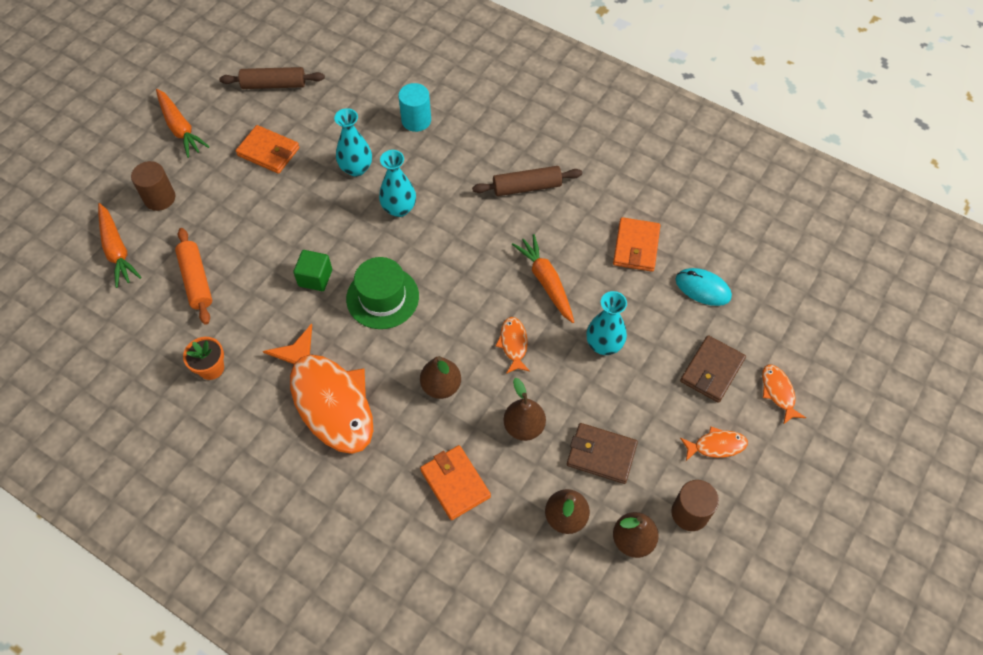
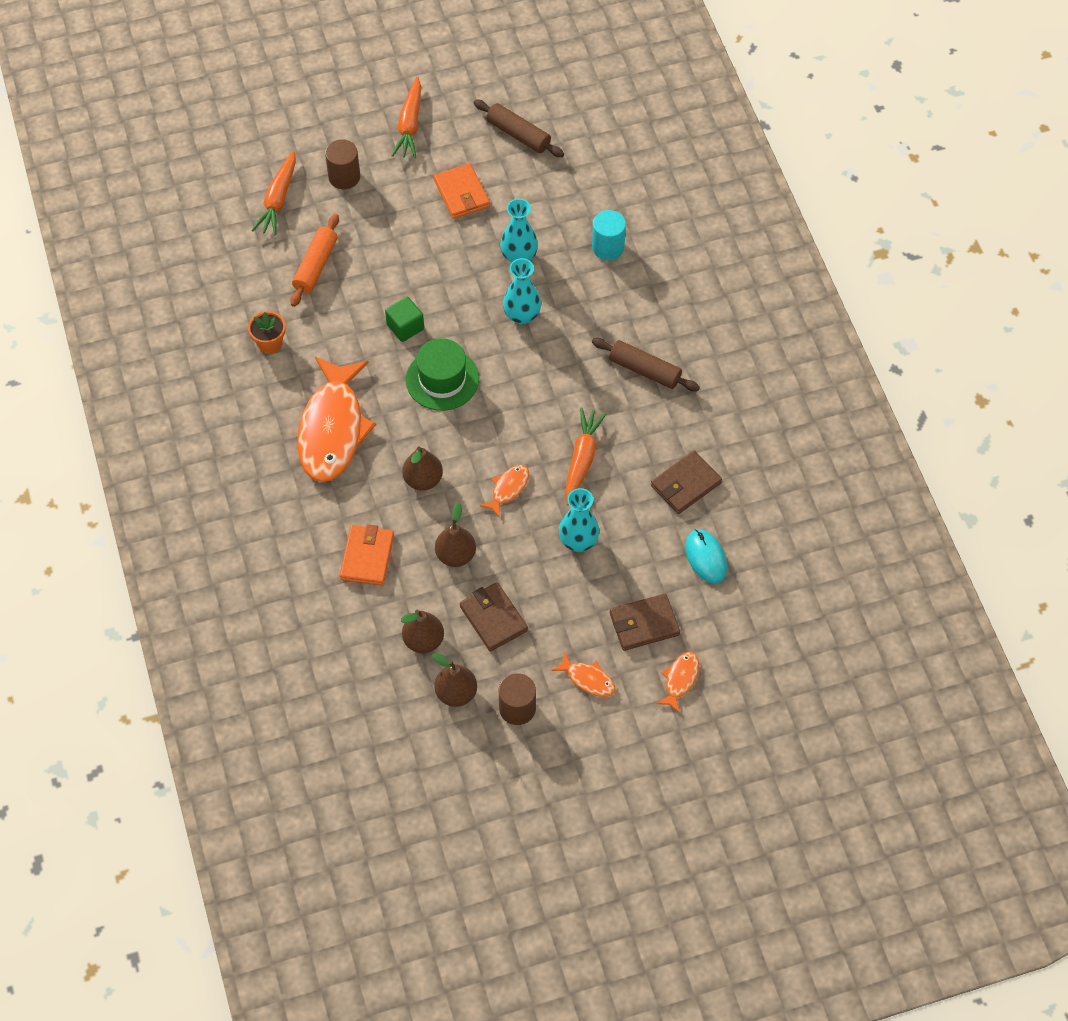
camera: 40 degrees right, 0 degrees up
orange wallet [613,217,661,272] -> brown wallet [651,451,722,514]

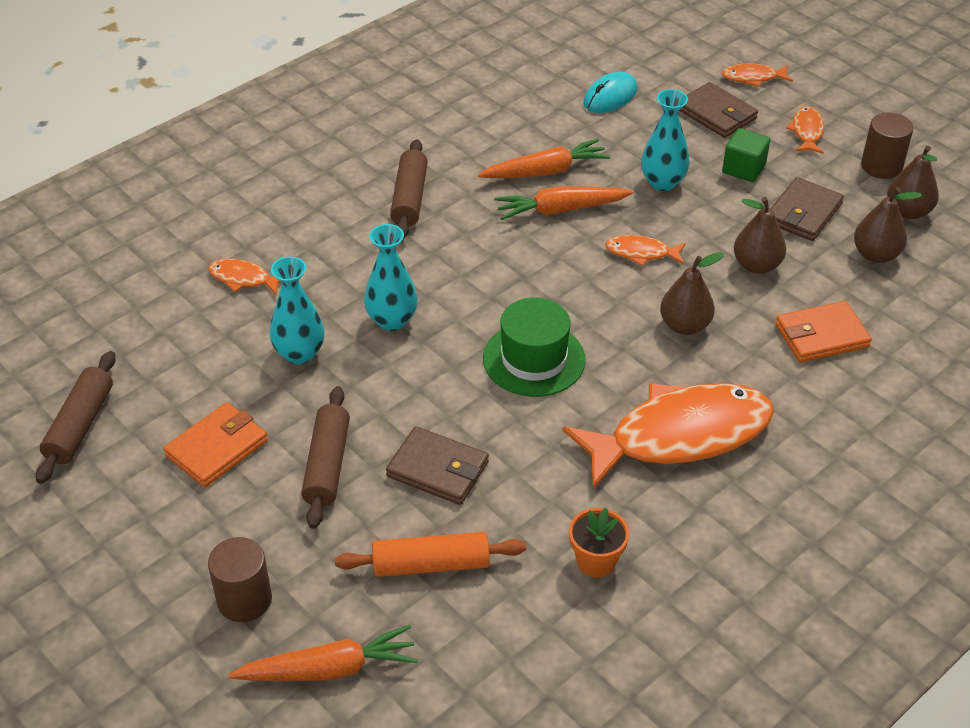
camera: 115 degrees left, 15 degrees down
green cube [385,296,424,342] -> green cube moved to [722,128,770,182]
orange carrot [391,77,421,158] -> orange carrot moved to [478,139,610,178]
turquoise cylinder [592,210,626,260] -> orange fish [208,259,280,295]
brown wallet [651,451,722,514] -> brown wallet moved to [386,426,489,505]
none -> brown rolling pin [301,386,350,529]

